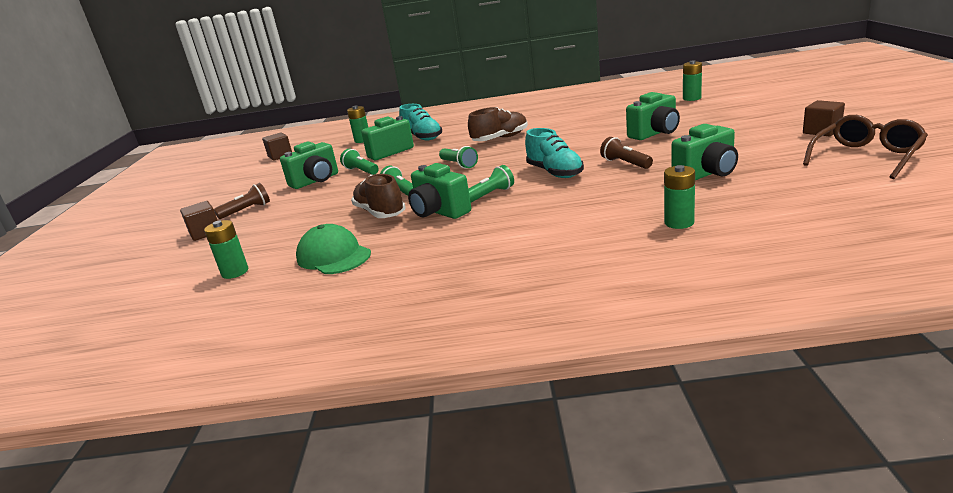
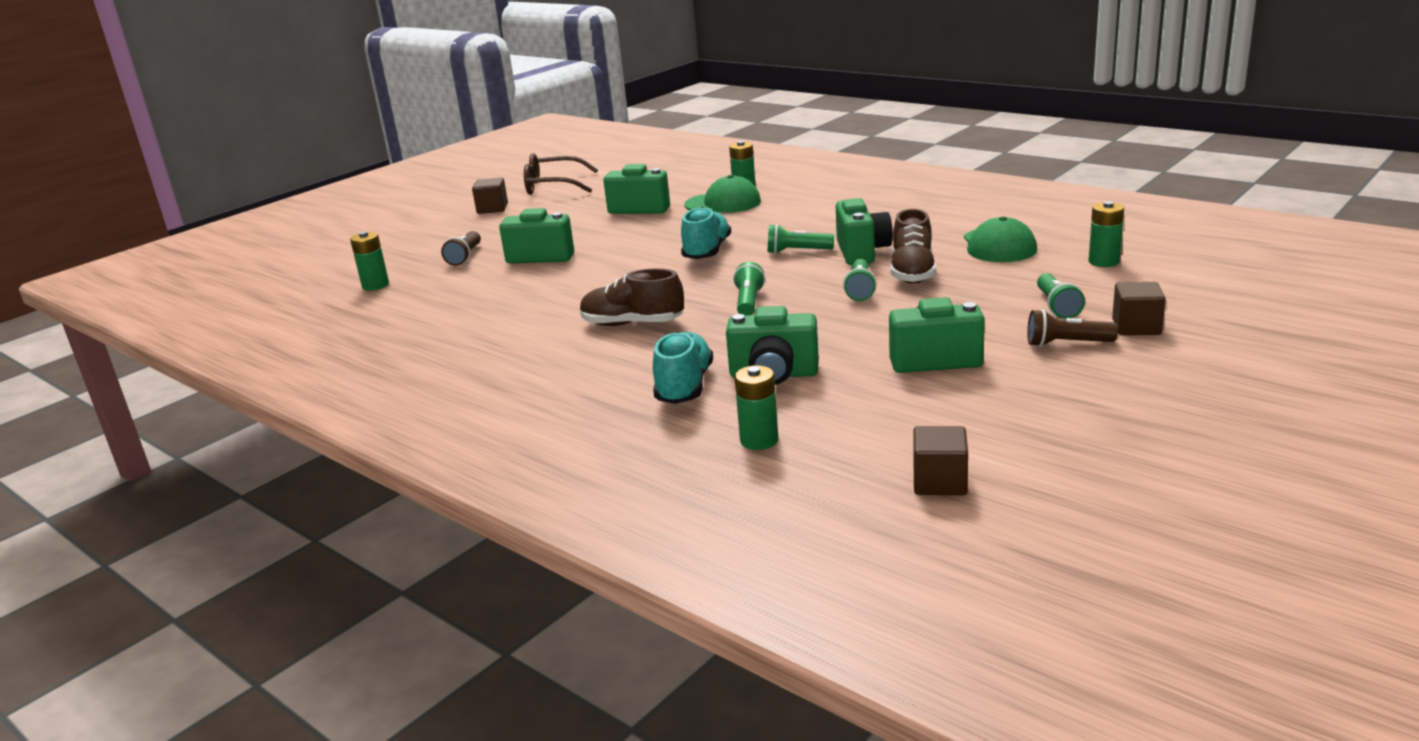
camera: 140 degrees left, 0 degrees up
green flashlight [340,149,379,175] -> green flashlight moved to [1037,273,1085,319]
brown flashlight [600,137,653,169] -> brown flashlight moved to [441,231,481,266]
none -> green cap [684,175,761,213]

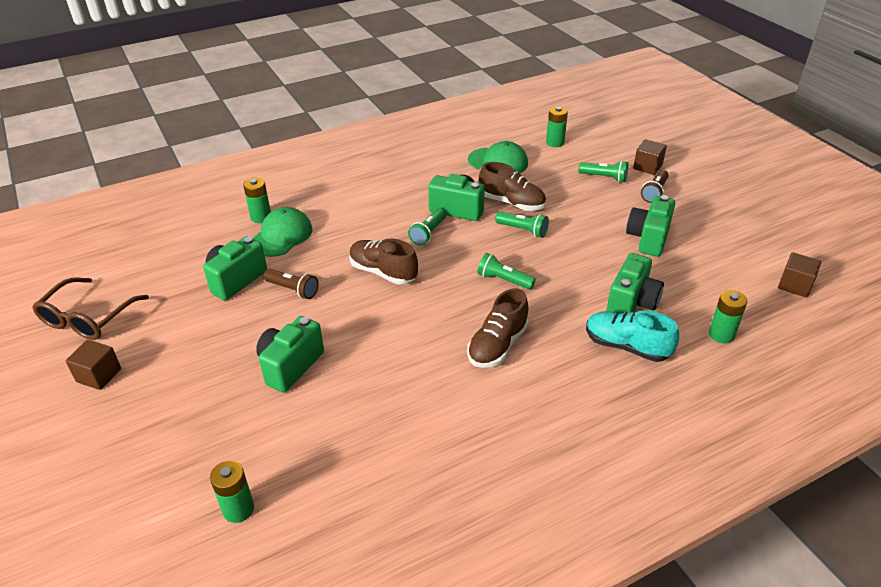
camera: 70 degrees left, 15 degrees up
brown flashlight [441,231,481,266] -> brown flashlight moved to [263,269,319,299]
turquoise shoe [681,207,731,259] -> brown shoe [349,239,418,285]

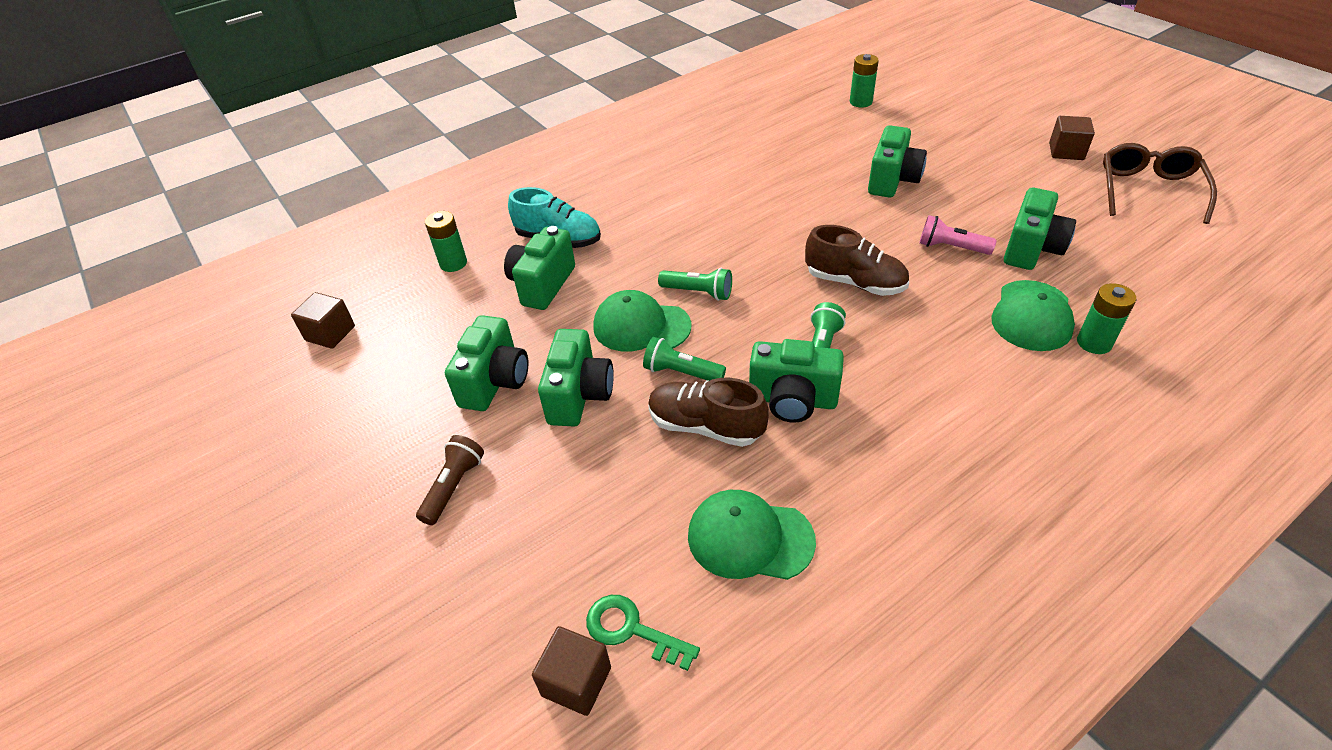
camera: 175 degrees right, 5 degrees up
brown flashlight [263,269,319,299] -> pink flashlight [919,215,997,255]
brown shoe [467,288,529,368] -> none
green battery [546,106,568,147] -> green key [586,595,700,671]
green flashlight [579,161,628,182] -> none
brown cube [633,139,667,175] -> brown cube moved to [532,626,611,716]
none -> green camera [538,329,614,427]
none -> green cap [593,290,692,352]

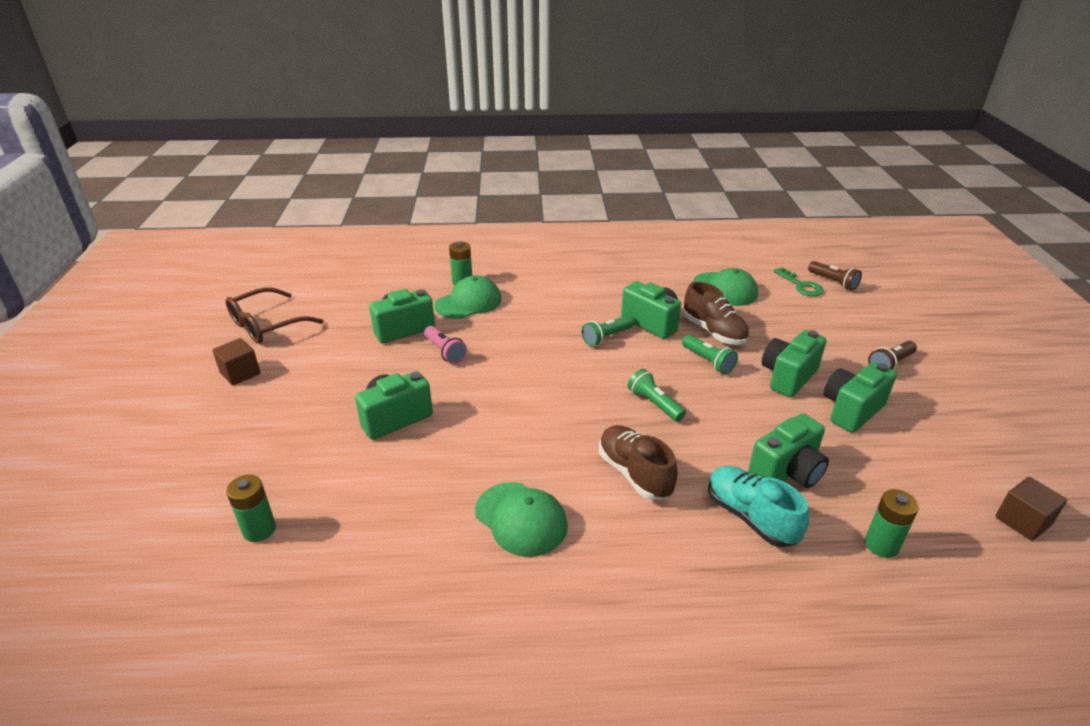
camera: 150 degrees left, 10 degrees down
brown cube [532,626,611,716] -> brown flashlight [808,261,862,291]
green cap [593,290,692,352] -> green cap moved to [475,482,568,557]
brown shoe [805,225,909,296] -> brown shoe moved to [599,425,678,500]

